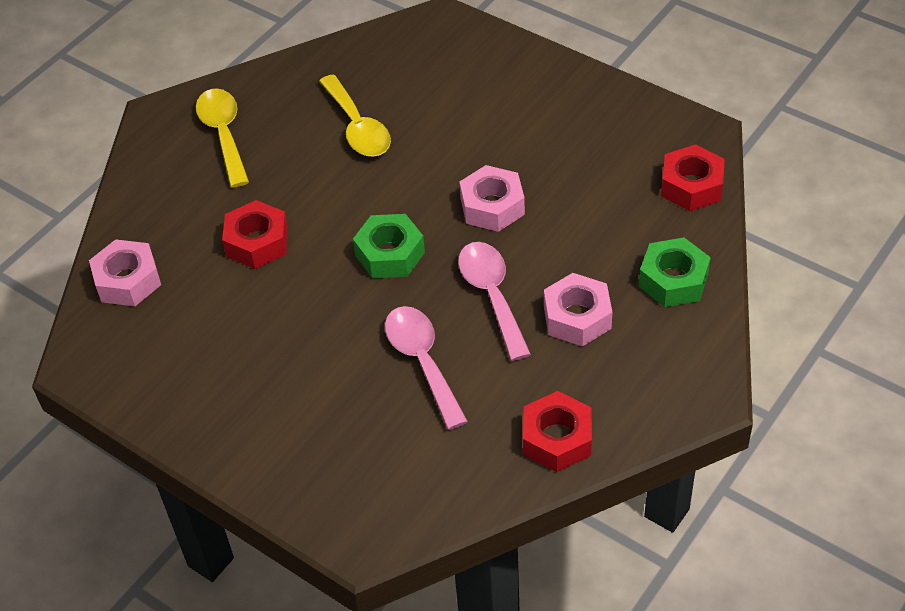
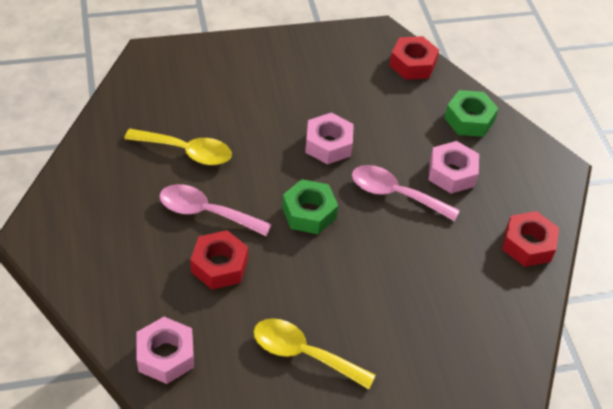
camera: 55 degrees left, 0 degrees up
yellow spoon [196,88,249,188] -> yellow spoon moved to [253,318,376,390]
pink spoon [385,306,468,430] -> pink spoon moved to [159,184,272,236]

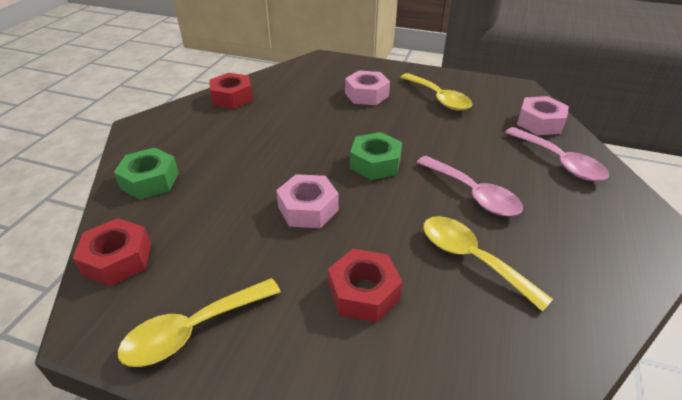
camera: 145 degrees left, 10 degrees down
red nut [190,230,248,290] -> red nut moved to [328,249,403,323]
pink spoon [352,165,460,221] -> pink spoon moved to [505,127,609,181]
pink nut [429,141,479,194] -> pink nut moved to [345,70,390,105]
none -> yellow spoon [118,278,281,367]

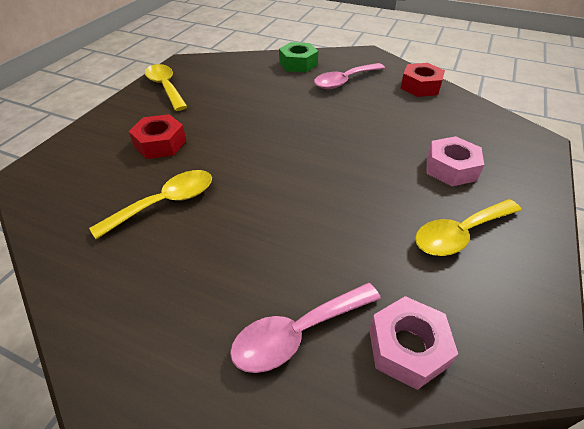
camera: 95 degrees right, 5 degrees up
red nut [73,218,151,286] -> none
pink nut [276,174,339,228] -> none
green nut [350,132,402,180] -> none
pink spoon [417,156,523,216] -> pink spoon moved to [314,63,385,89]

